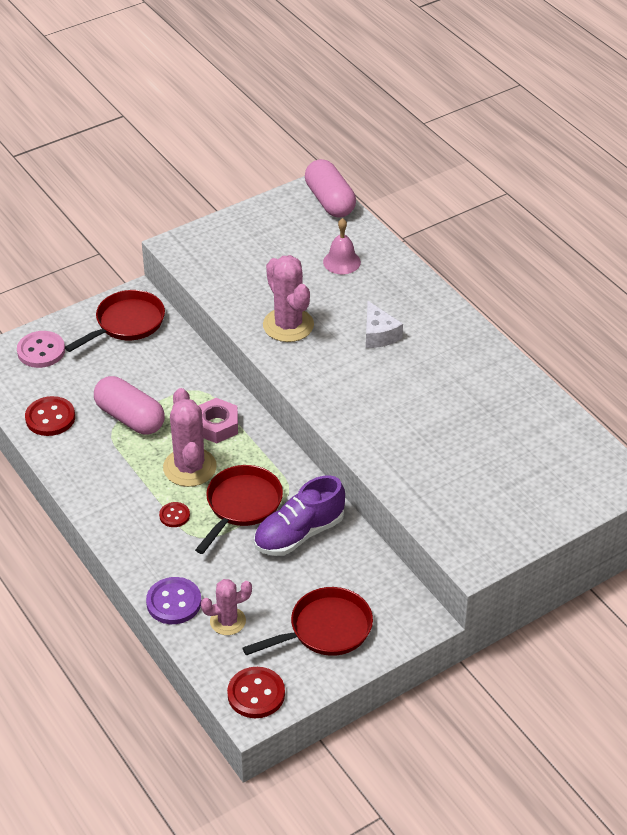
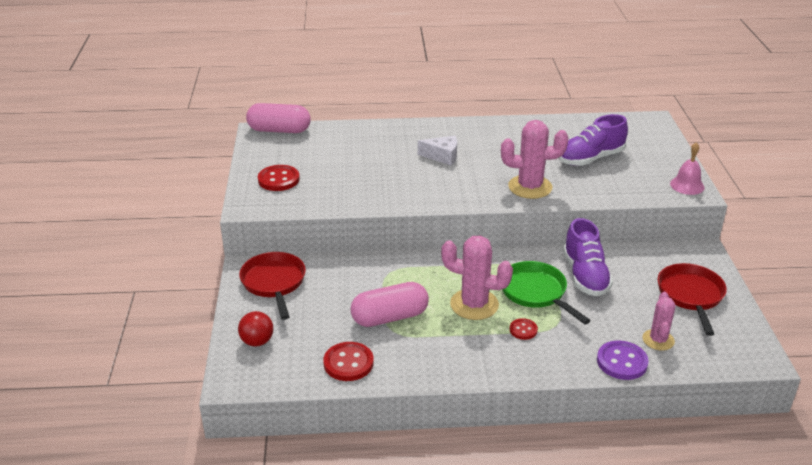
camera: 60 degrees left, 10 degrees down
pink button [17,331,65,368] -> red ball [238,311,273,347]
red pan [195,465,283,554] -> green pan [503,261,591,324]
pink nut [198,398,238,443] -> none
red button [227,667,285,718] -> red button moved to [258,165,300,191]
pink cactus [263,255,314,342] -> pink cactus moved to [501,120,568,199]
pink bell [323,218,361,274] -> pink bell moved to [670,142,705,195]
none -> purple shoe [559,114,628,166]

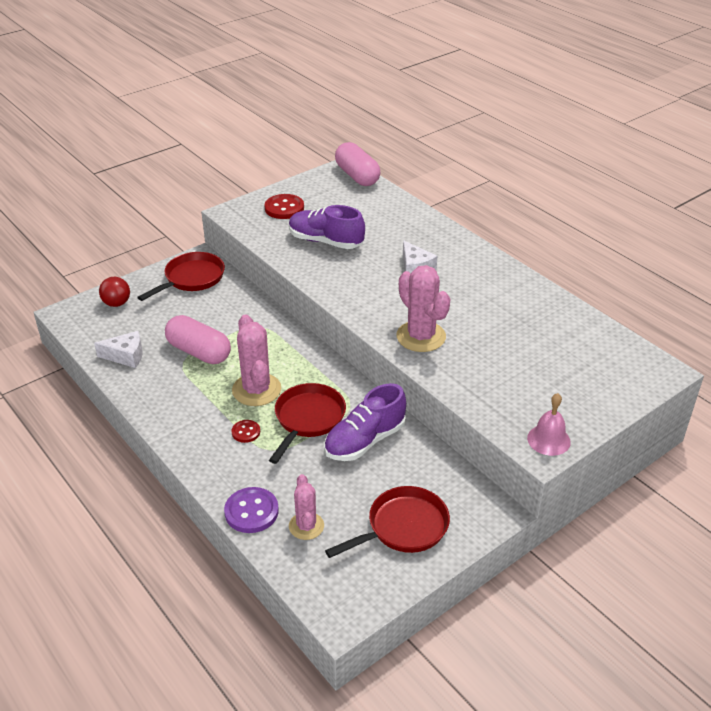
camera: 55 degrees right, 5 degrees up
red button [323,342,374,381] -> white cheese [94,331,143,368]
green pan [503,261,591,324] -> red pan [269,383,346,464]
purple shoe [559,114,628,166] -> purple shoe moved to [289,205,365,249]
pink cactus [642,292,676,351] -> pink cactus turned 75 degrees counterclockwise [289,474,324,540]

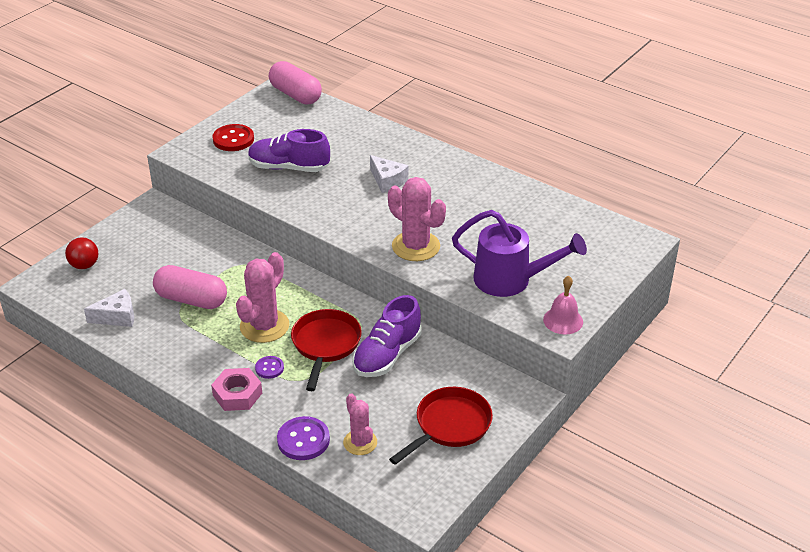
camera: 15 degrees left, 0 degrees up
red pan [137,252,225,301] -> none
red button [231,420,260,443] -> purple button [255,356,284,379]
pink cactus [232,314,281,406] -> pink cactus turned 60 degrees clockwise [236,252,289,343]
none -> pink nut [211,368,262,411]
none -> purple watering can [452,210,587,297]

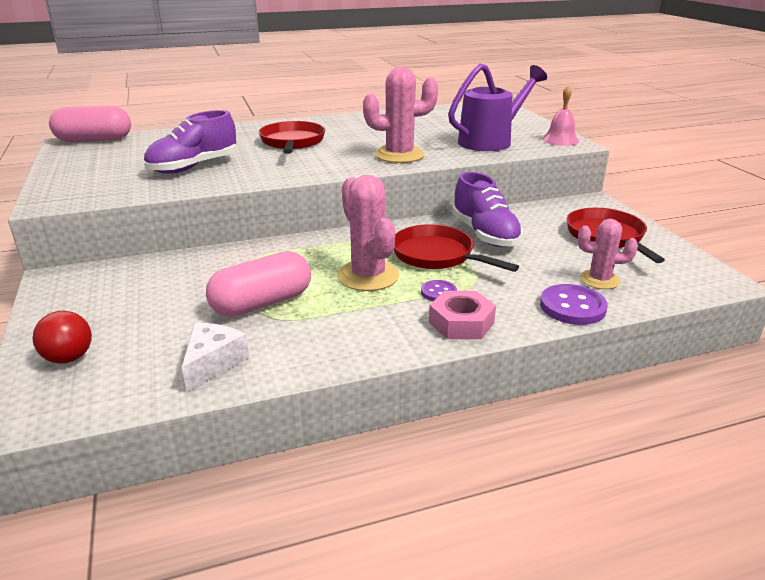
camera: 55 degrees left, 10 degrees down
red button [212,124,254,151] -> none
white cheese [370,155,408,193] -> red pan [259,121,325,154]

